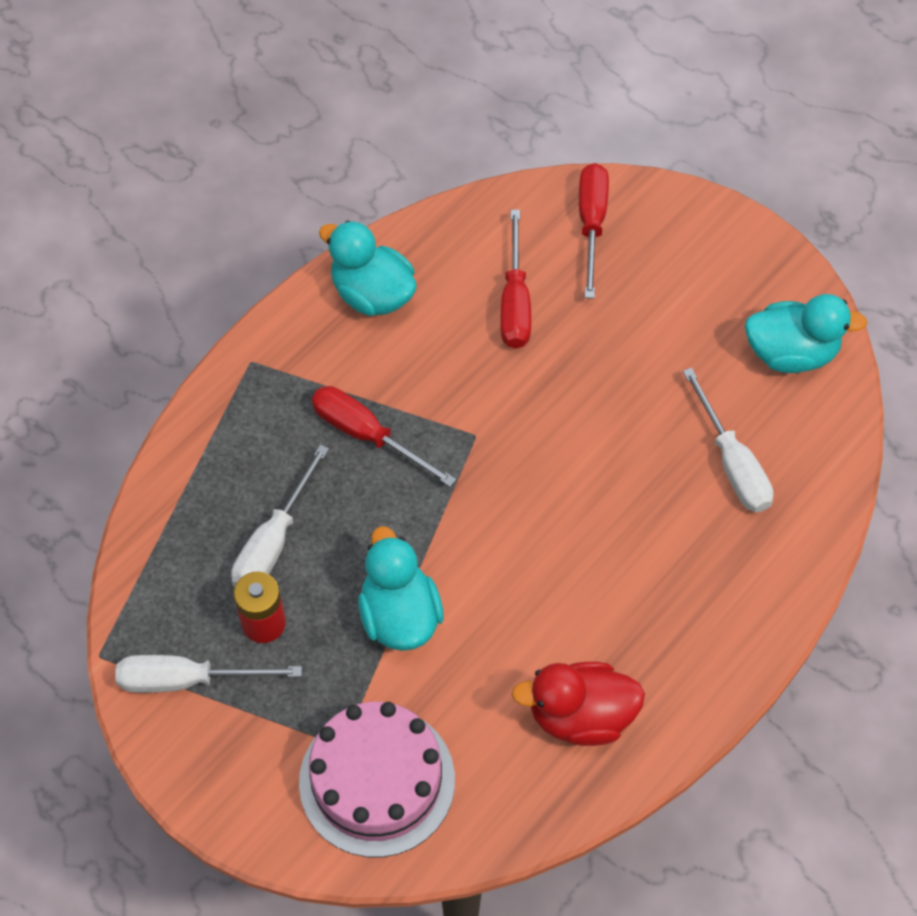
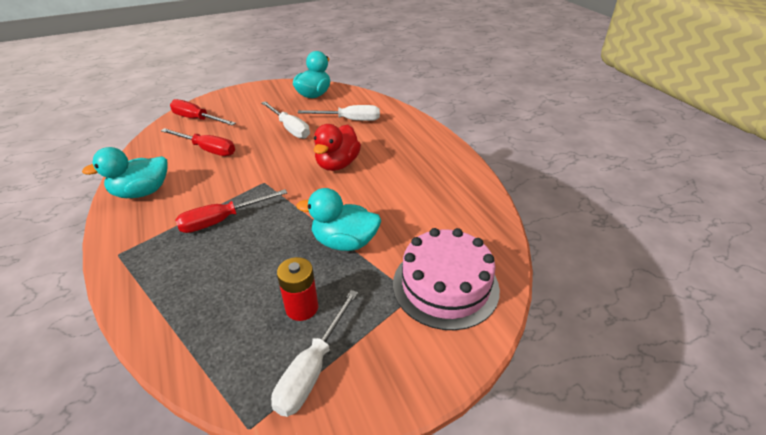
camera: 65 degrees left, 20 degrees down
white screwdriver [231,445,329,587] -> white screwdriver moved to [262,101,310,139]
red duck [511,662,645,746] -> red duck moved to [314,124,361,171]

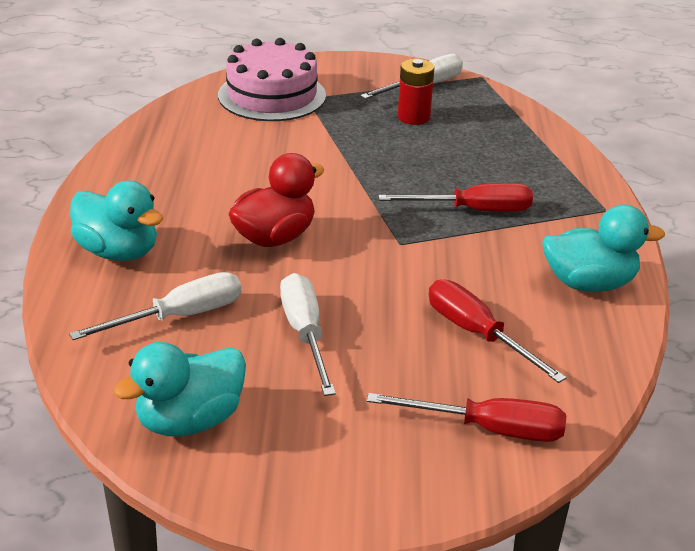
camera: 155 degrees left, 5 degrees down
red screwdriver [170,99,236,126] -> red screwdriver turned 45 degrees counterclockwise [367,393,566,442]
turquoise duck [296,188,381,251] -> turquoise duck moved to [70,181,163,261]
white screwdriver [297,105,380,121] -> white screwdriver turned 120 degrees clockwise [69,272,241,340]

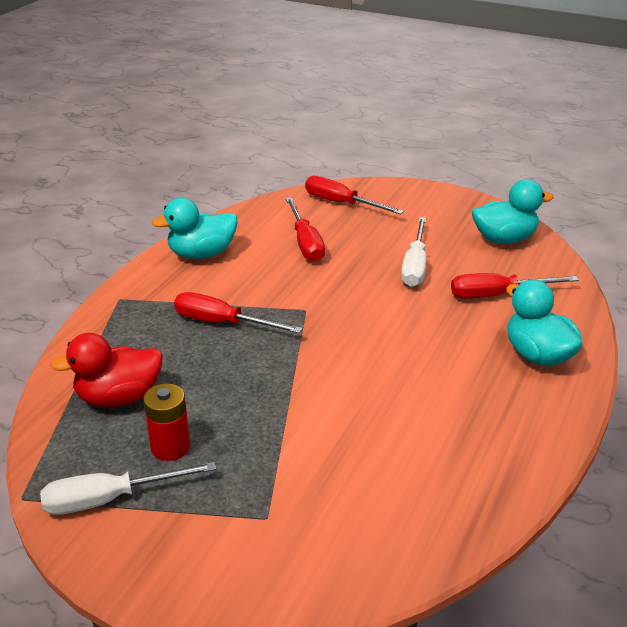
camera: 155 degrees left, 0 degrees up
white screwdriver [69,272,241,340] -> red screwdriver [451,273,579,299]
pink cake [218,38,326,121] -> none
red duck [229,153,325,247] -> red duck moved to [50,333,163,407]
turquoise duck [542,205,665,292] -> turquoise duck turned 45 degrees counterclockwise [152,198,238,259]

